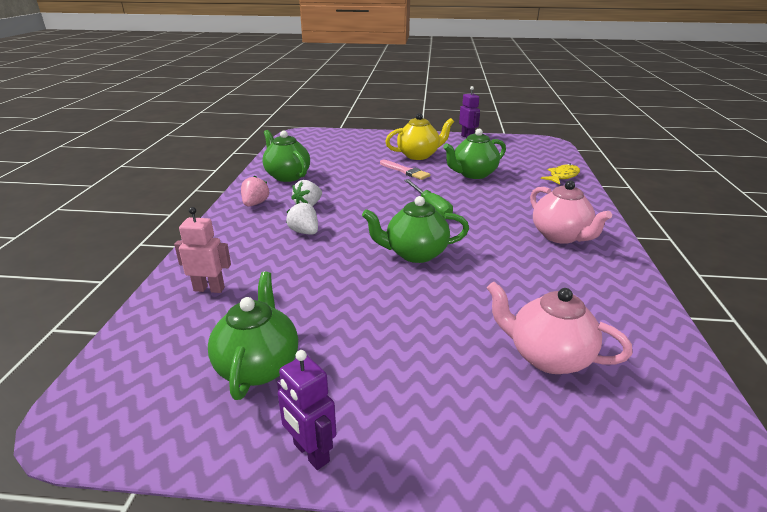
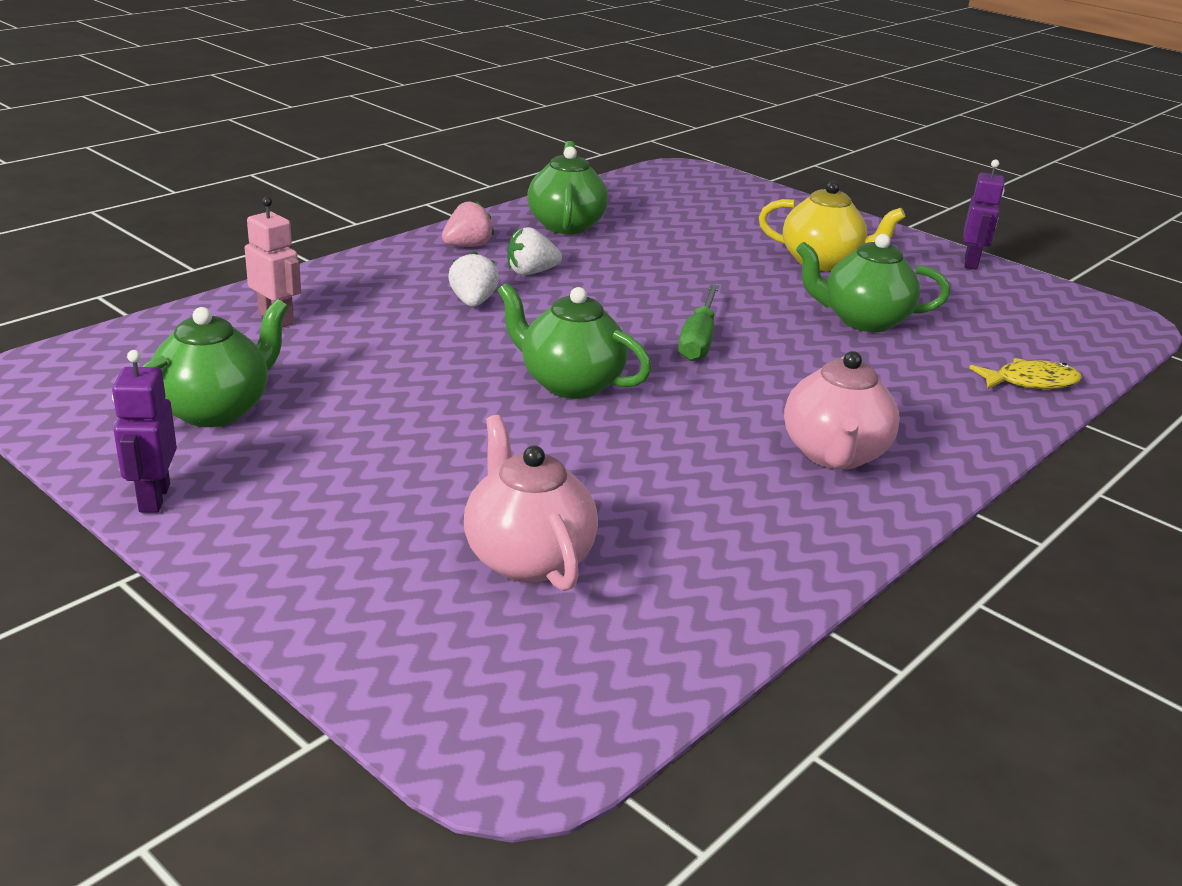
camera: 35 degrees right, 0 degrees up
pink brush [380,160,430,180] -> none

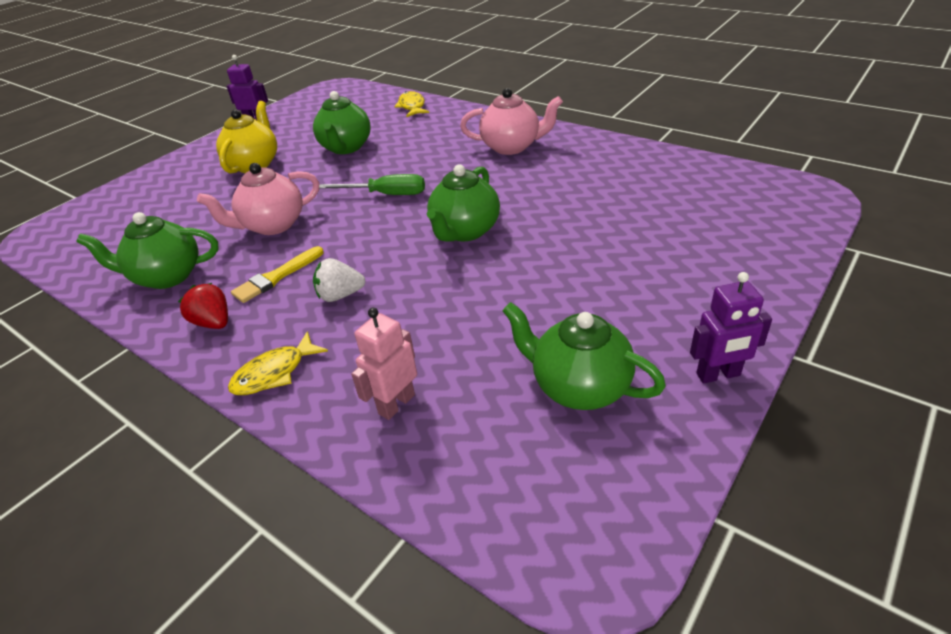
camera: 90 degrees left, 10 degrees up
pink strawberry [442,200,494,247] -> red strawberry [178,283,228,329]
pink teapot [464,415,598,591] -> pink teapot moved to [197,163,319,235]
white strawberry [507,227,562,275] -> yellow brush [231,246,324,303]
none -> yellow fish [228,331,328,395]

